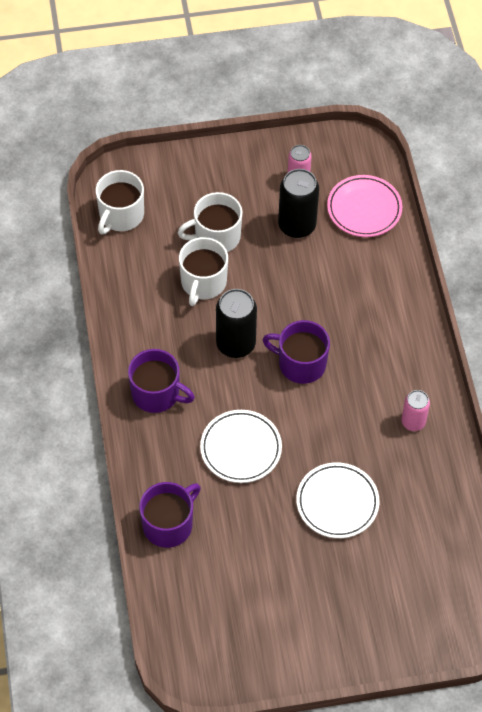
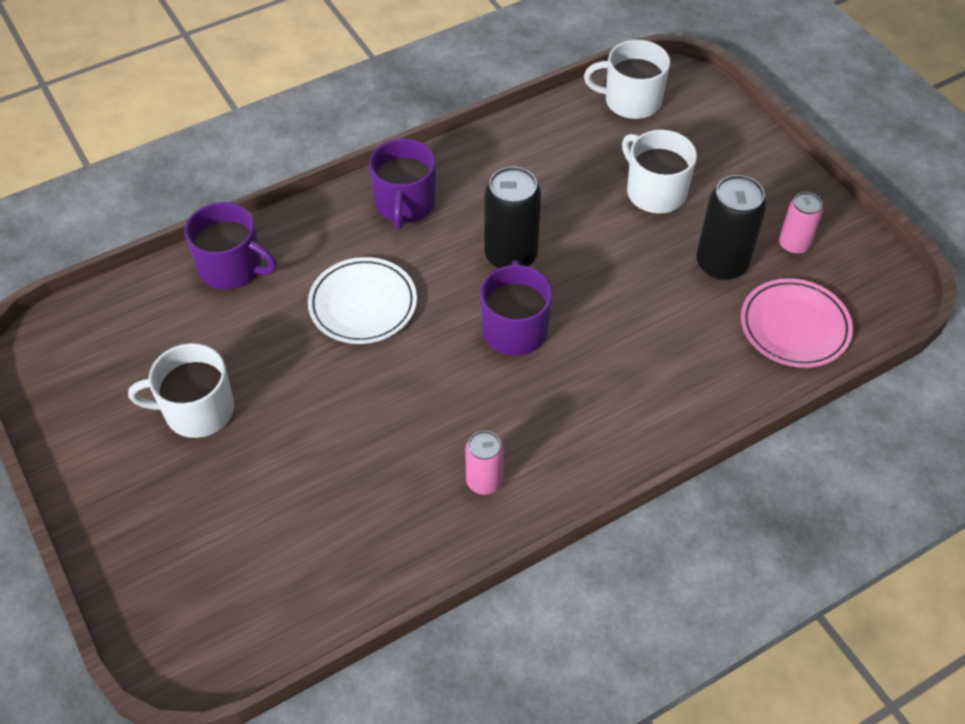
camera: 70 degrees right, 5 degrees down
white mug [179,237,228,306] -> white mug moved to [128,343,234,438]
white plate [296,462,379,538] -> none

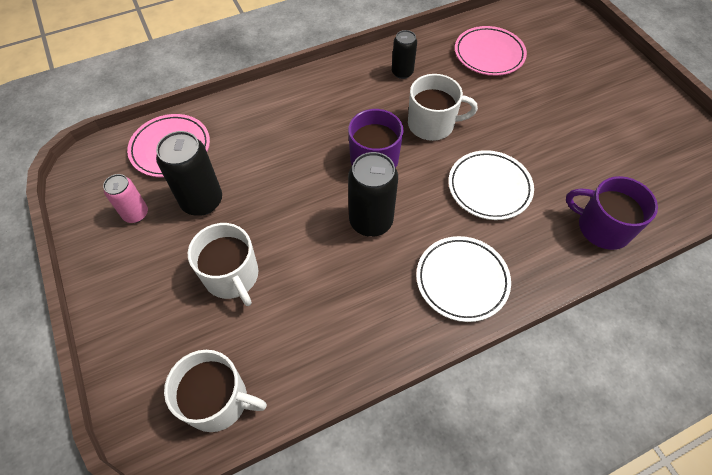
camera: 175 degrees left, 5 degrees up
white mug [128,343,234,438] -> white mug moved to [408,74,478,141]
purple mug [369,139,436,229] -> white plate [416,236,511,322]
pink can [465,431,504,495] -> black can [392,30,417,79]
none -> pink plate [455,26,527,76]

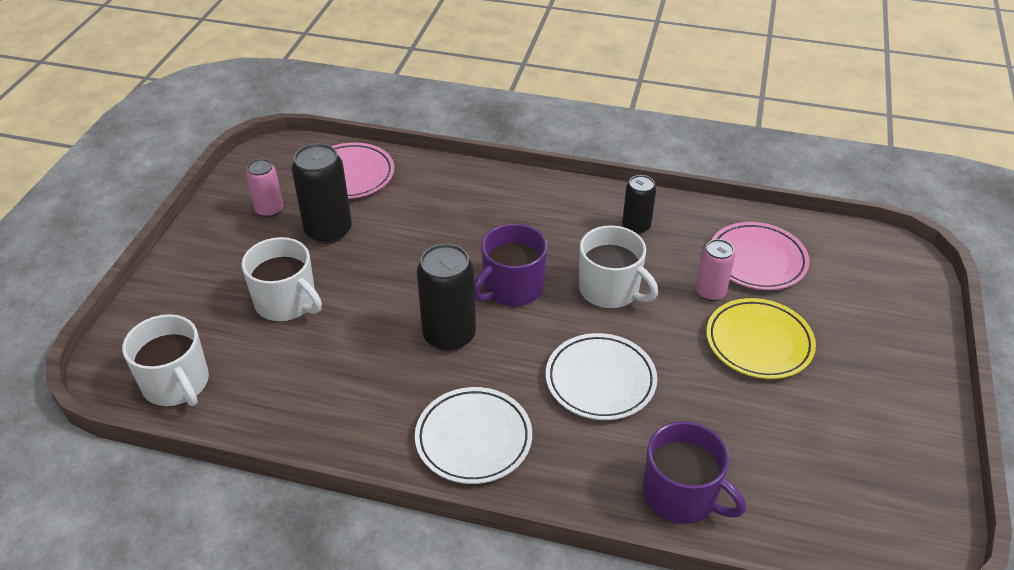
camera: 40 degrees right, 15 degrees down
white mug [188,223,258,306] -> white mug turned 60 degrees counterclockwise [241,237,322,321]
purple mug [566,176,658,250] -> purple mug turned 150 degrees clockwise [643,421,746,524]
none -> pink can [696,239,735,301]
none -> yellow plate [706,298,816,379]

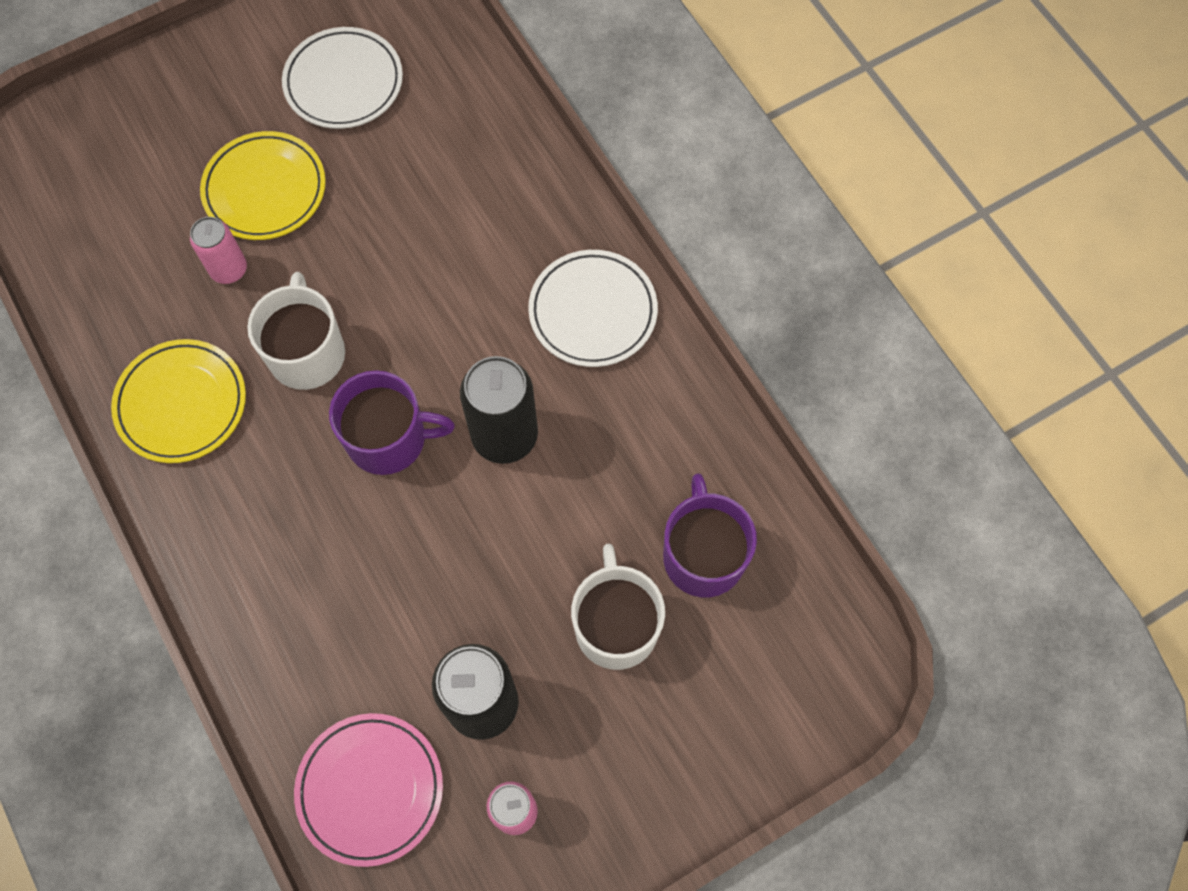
camera: 135 degrees left, 25 degrees up
white mug [122,314,209,406] -> none
white plate [546,333,657,420] -> white plate moved to [282,27,403,129]
black can [622,175,656,234] -> yellow plate [111,339,246,463]
purple mug [643,421,746,524] -> purple mug moved to [663,474,757,597]
pink plate [712,222,810,290] -> none

